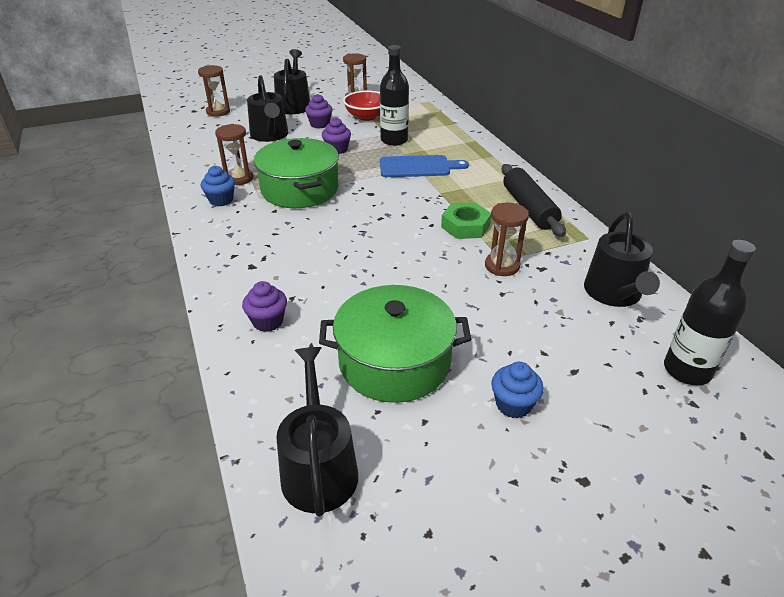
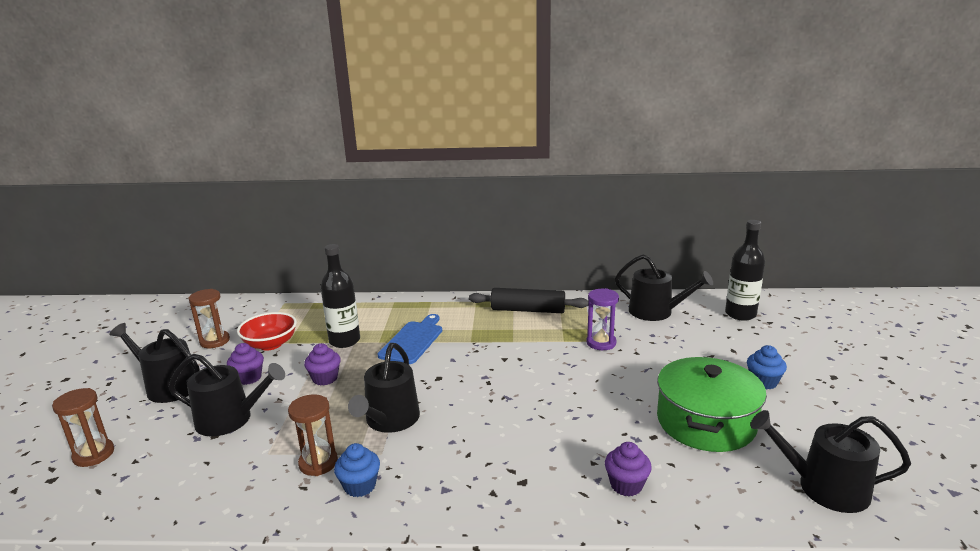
camera: 65 degrees left, 15 degrees down
green pot [254,138,339,208] -> black watering can [348,343,420,433]
green nut [441,203,491,239] -> none
brown hourglass [485,203,529,276] -> purple hourglass [586,288,619,350]

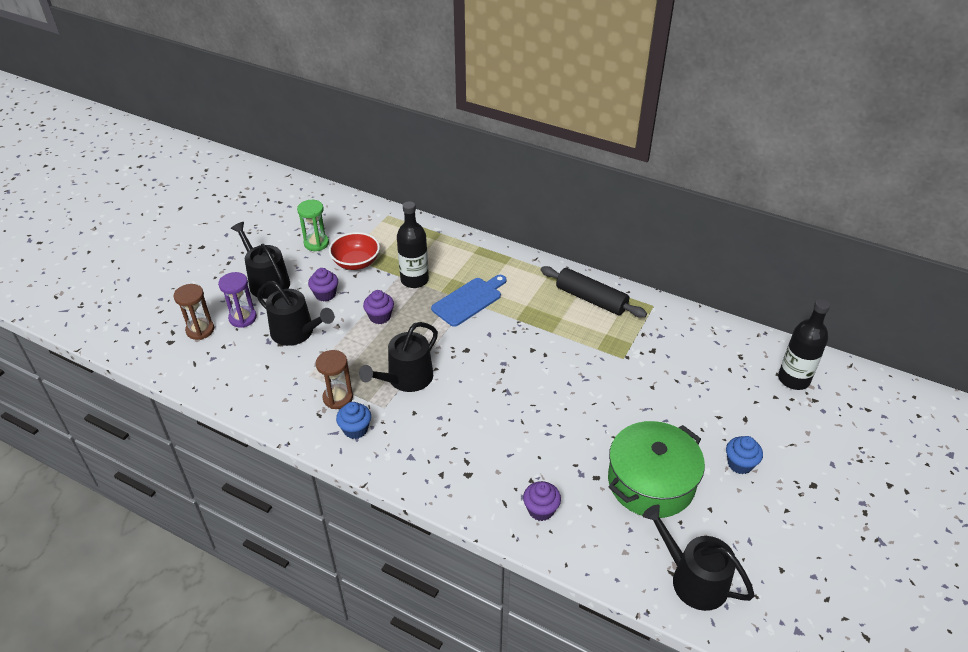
camera: 25 degrees right, 20 degrees up
brown hourglass [188,289,230,348] -> green hourglass [297,200,329,251]
purple hourglass [586,288,619,350] -> purple hourglass moved to [218,272,257,328]
black watering can [615,254,713,321] -> none

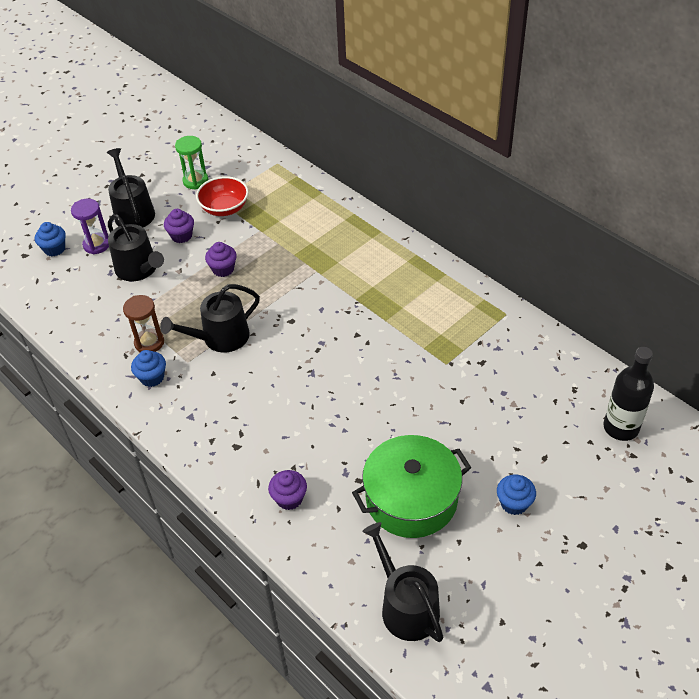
camera: 20 degrees right, 5 degrees up
brown hourglass [173,284,214,340] -> blue cupcake [35,222,66,256]
black bottle [397,201,429,288] -> none
blue cutting board [431,275,507,327] -> none
black rolling pin [541,266,647,318] -> none

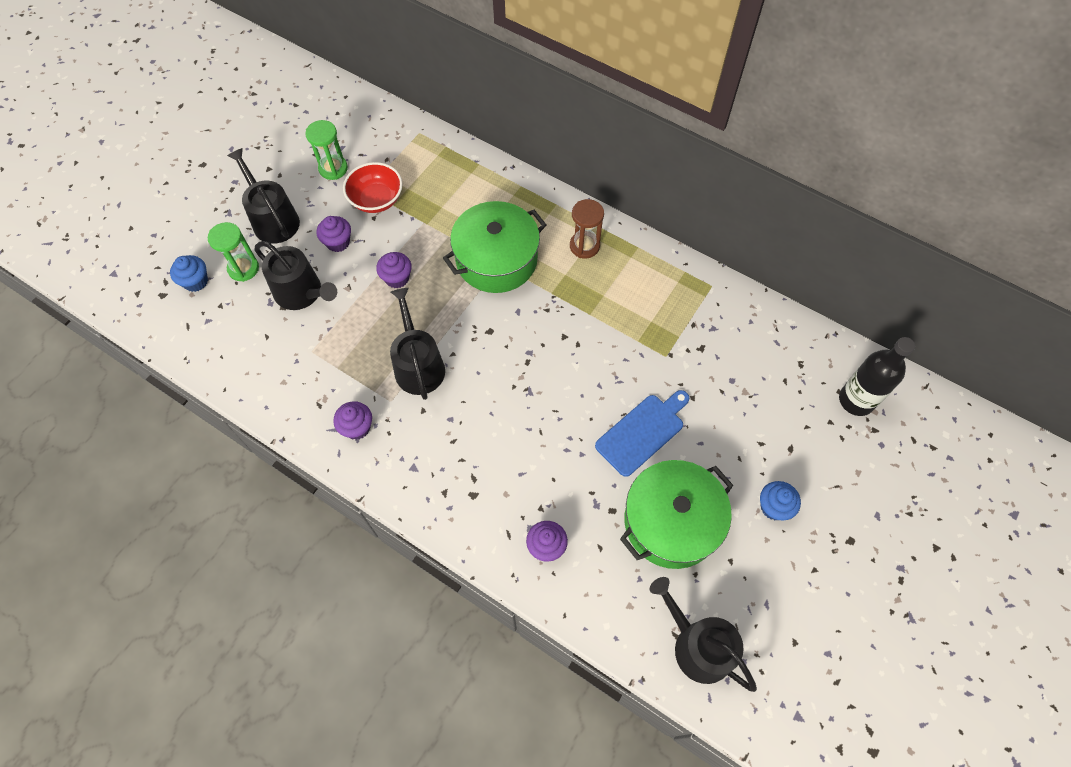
camera: 15 degrees left, 15 degrees up
purple hourglass [71,199,109,254] -> green hourglass [208,222,259,282]
brown hourglass [123,295,164,352] -> brown hourglass moved to [570,199,604,258]
blue cupcake [131,350,166,387] -> purple cupcake [333,401,372,440]
black watering can [160,284,260,353] -> black watering can turned 120 degrees clockwise [390,288,445,400]
none -> green pot [443,201,546,293]
none -> blue cutting board [595,390,689,477]

